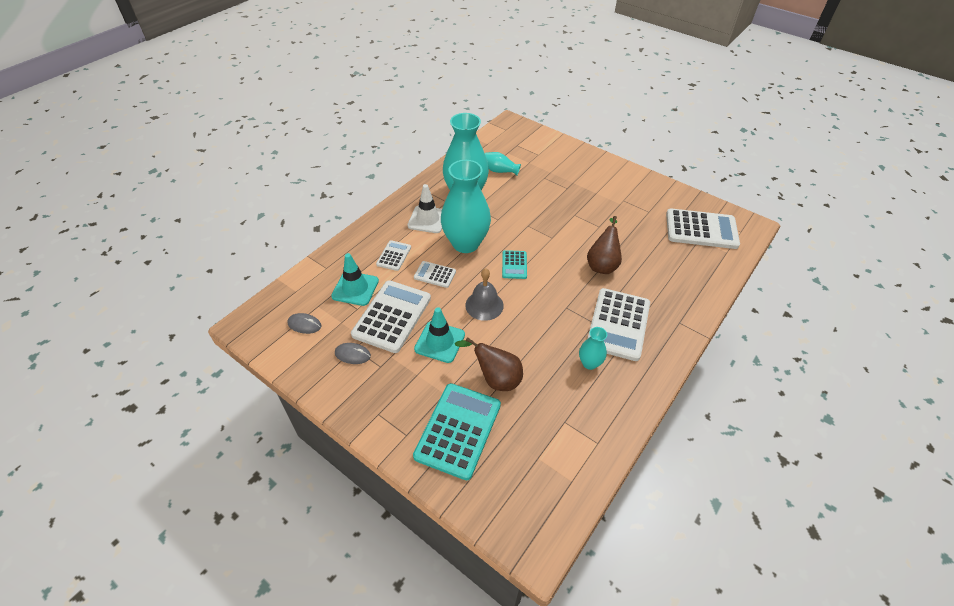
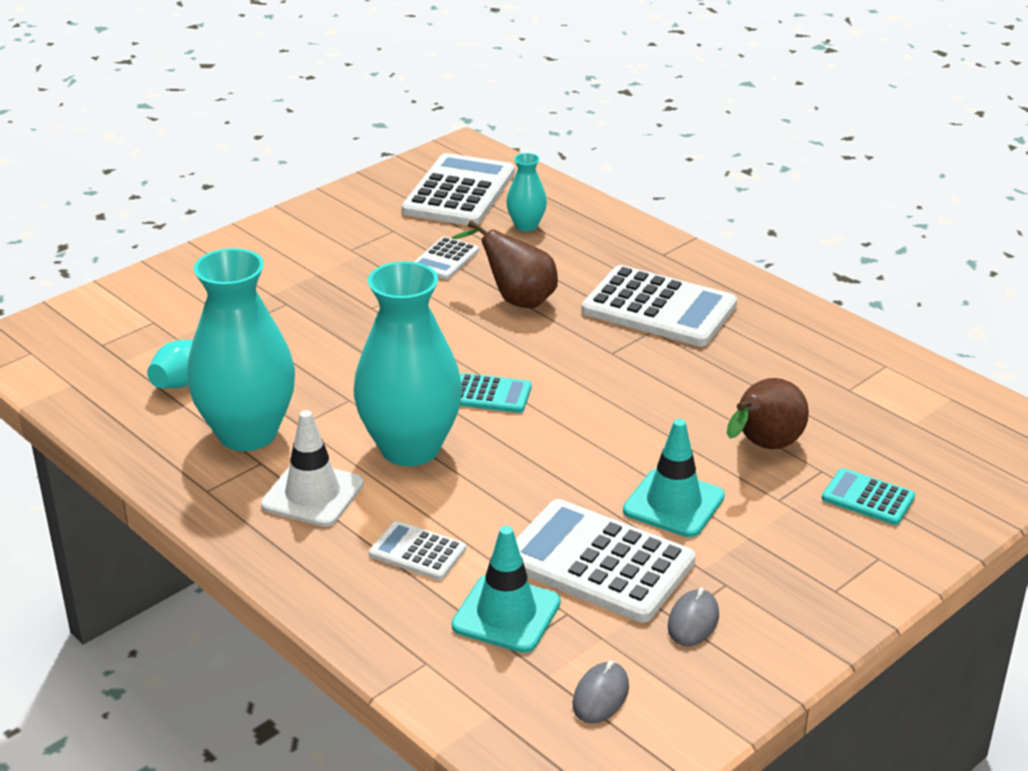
camera: 80 degrees left, 15 degrees down
turquoise calculator [413,383,501,480] -> turquoise calculator [822,468,915,525], size x0.51
white calculator [414,261,456,288] -> white calculator moved to [414,237,479,279]
grey bell [465,268,504,321] -> none
turquoise vase [579,327,607,370] -> turquoise vase moved to [506,153,547,232]

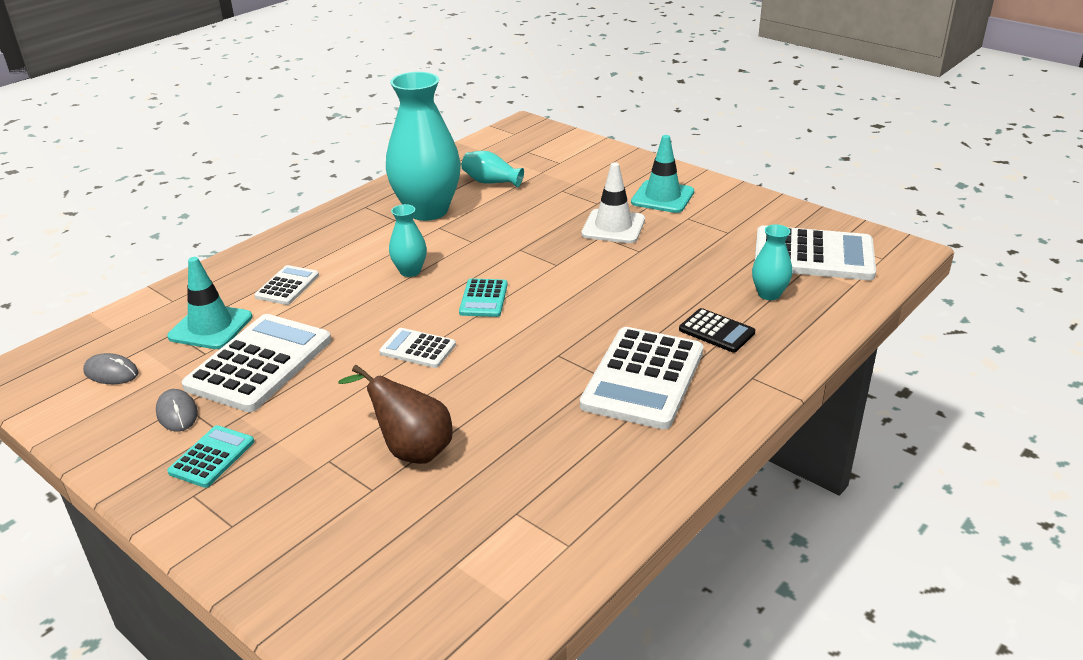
camera: 85 degrees right, 0 degrees up
white traffic cone [261,410,364,527] -> white traffic cone moved to [581,162,645,243]
turquoise vase [354,261,462,466] -> turquoise vase [389,204,427,277], size x0.46
white calculator [414,237,479,279] -> white calculator moved to [379,328,456,368]
brown pear [452,220,558,308] -> none
turquoise traffic cone [623,419,725,537] -> turquoise traffic cone moved to [631,135,694,213]
grey mouse [668,587,719,646] -> grey mouse turned 45 degrees clockwise [156,389,198,432]
turquoise calculator [822,468,915,525] -> turquoise calculator moved to [167,425,254,488]
none -> black calculator [679,308,755,352]

